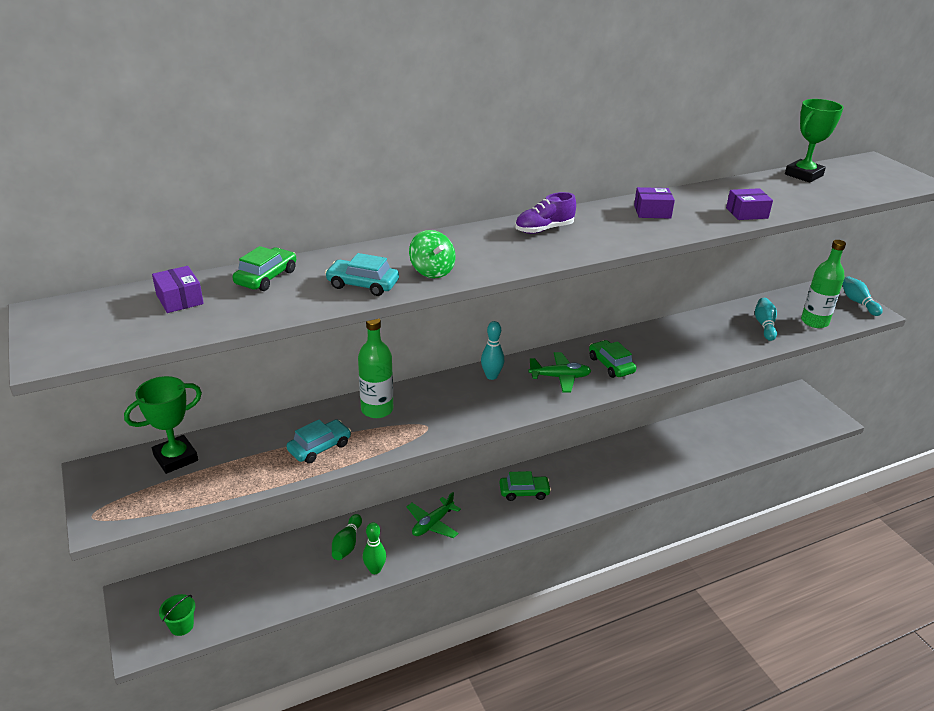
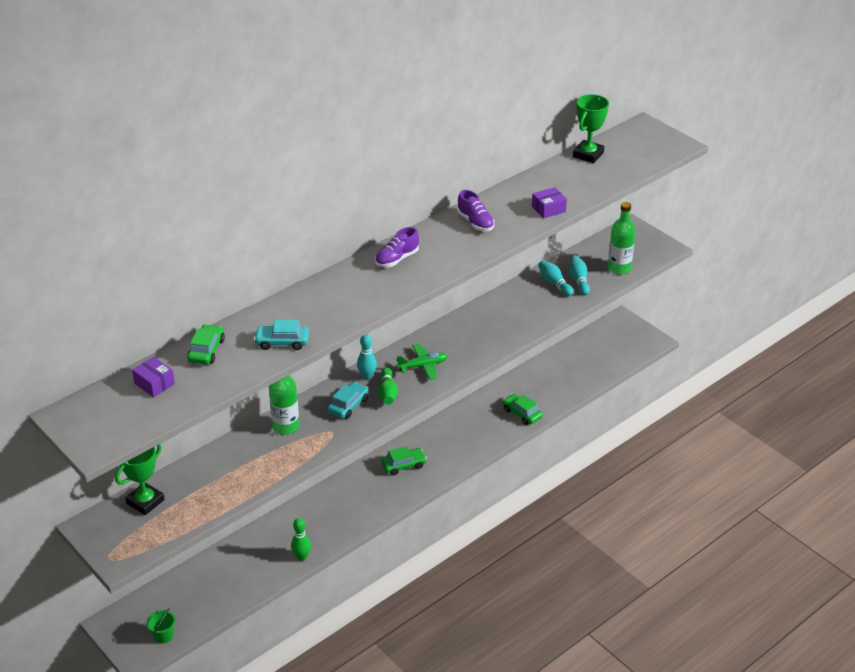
camera: 15 degrees left, 5 degrees up
turquoise car [287,419,351,464] -> turquoise car moved to [327,382,369,419]
green bowling pin [332,514,362,560] -> green bowling pin moved to [378,367,398,405]
green plane [407,492,461,538] -> none
green spinning top [409,230,456,278] -> none
green car [589,340,636,378] -> green car moved to [503,393,543,425]
purple box [634,187,675,219] -> purple shoe [457,190,494,231]
turquoise bowling pin [842,276,883,316] -> turquoise bowling pin moved to [538,260,573,296]

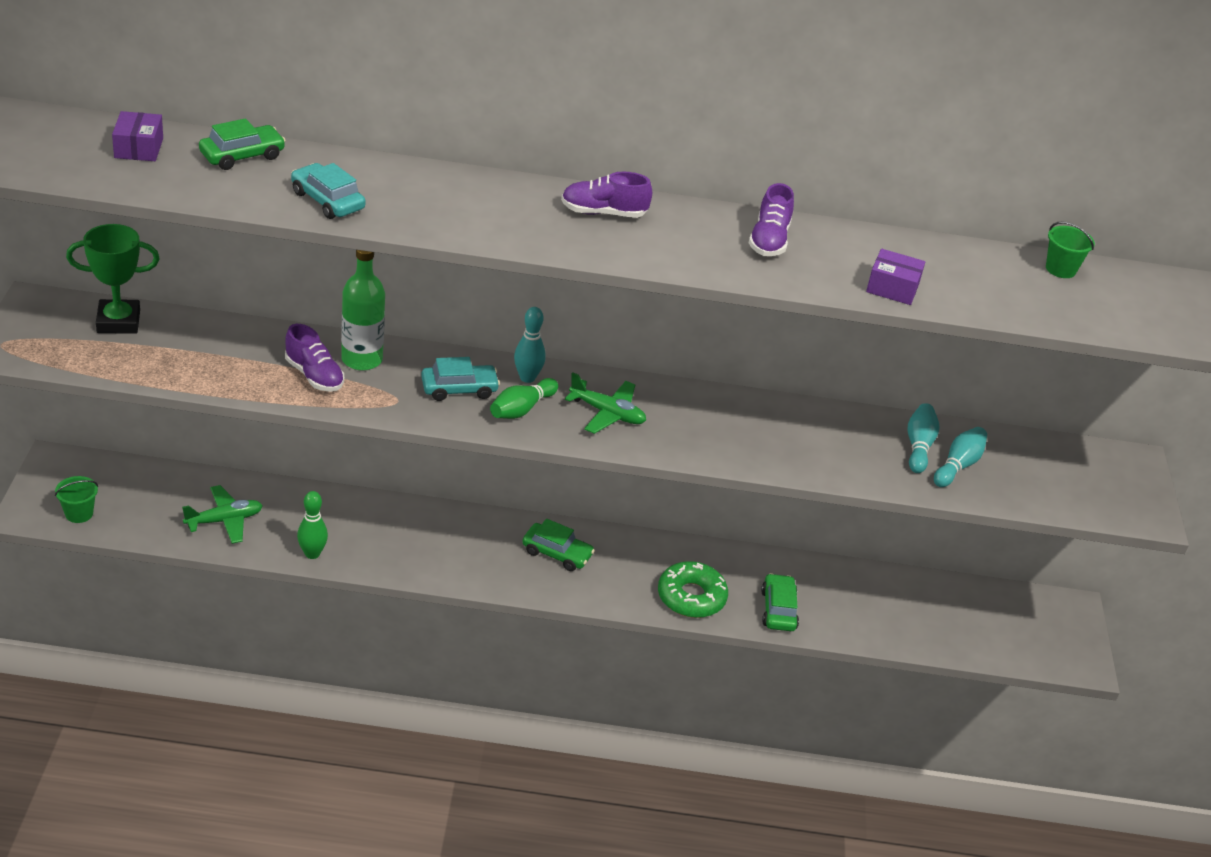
camera: 40 degrees right, 0 degrees up
green trophy [573,94,609,163] -> green bucket [1046,221,1095,278]
green bottle [608,202,636,274] -> none
none -> green plane [182,485,263,544]
none -> purple shoe [285,324,344,392]
none -> green donut [658,561,728,618]

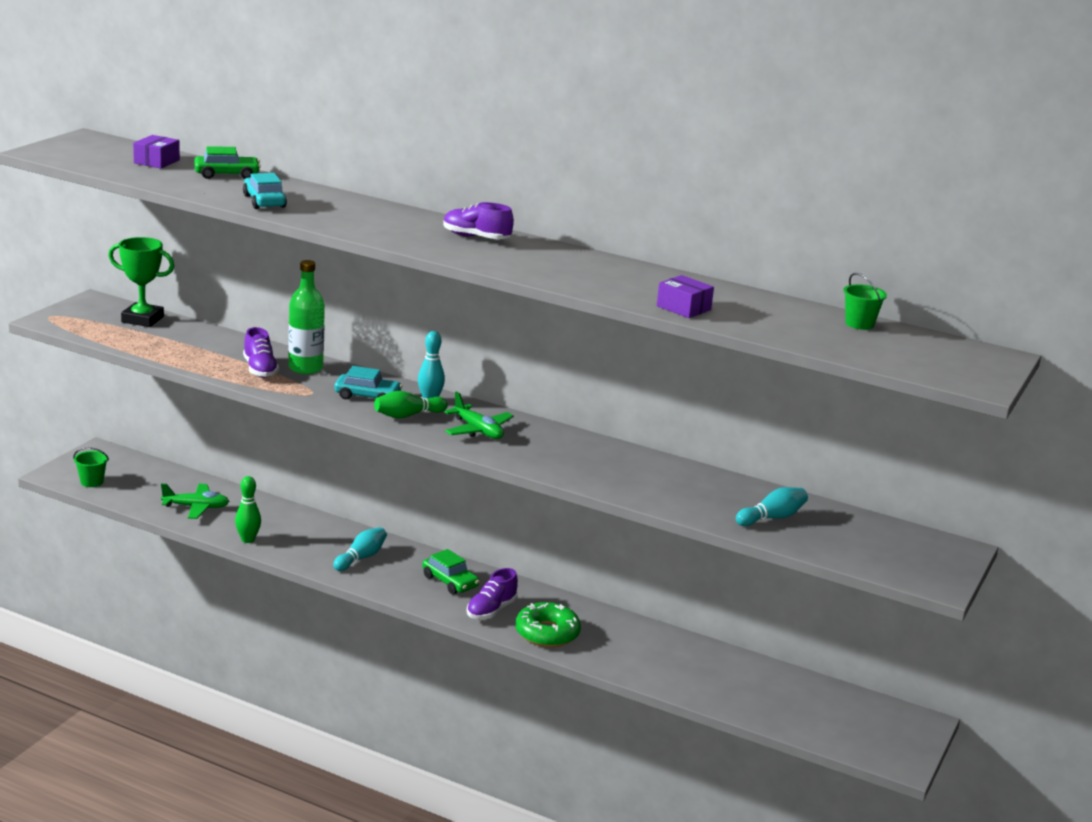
camera: 25 degrees right, 15 degrees down
purple shoe [749,183,794,256] -> purple shoe moved to [467,568,518,620]
green car [761,573,799,631] -> none
turquoise bowling pin [908,403,939,473] -> turquoise bowling pin moved to [333,527,387,571]

